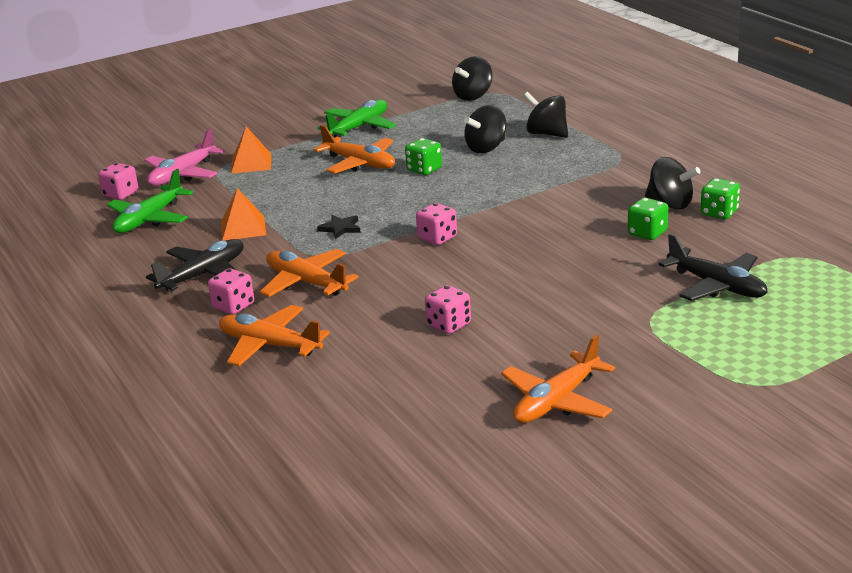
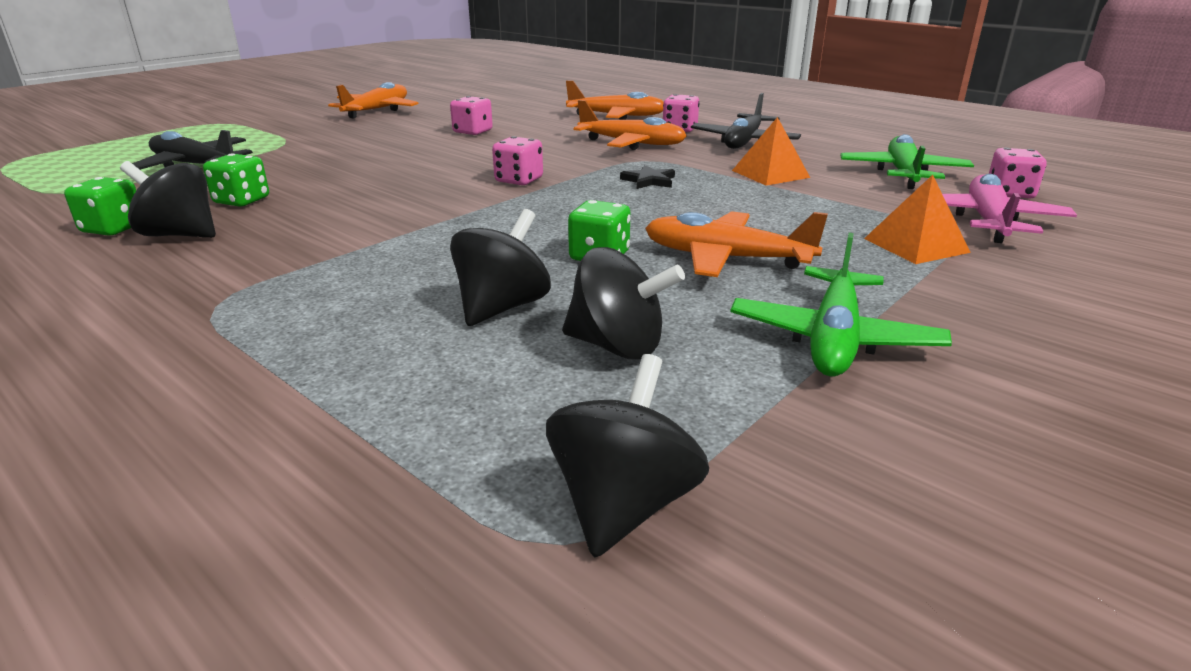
camera: 160 degrees right, 0 degrees up
black spinning top [523,92,568,138] -> black spinning top moved to [562,247,685,359]

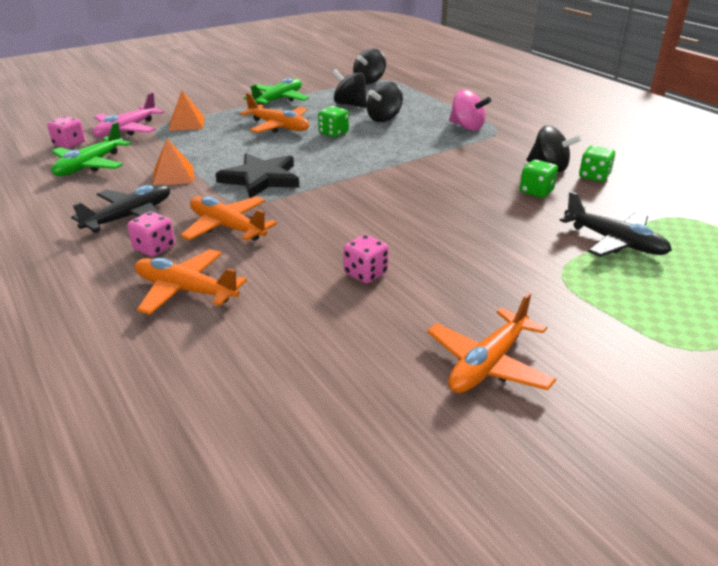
camera: 165 degrees left, 5 degrees up
pink dice [492,136,543,185] -> none
black star [620,165,675,189] -> black star [215,153,299,198], size x2.12
none -> pink spinning top [449,89,491,131]

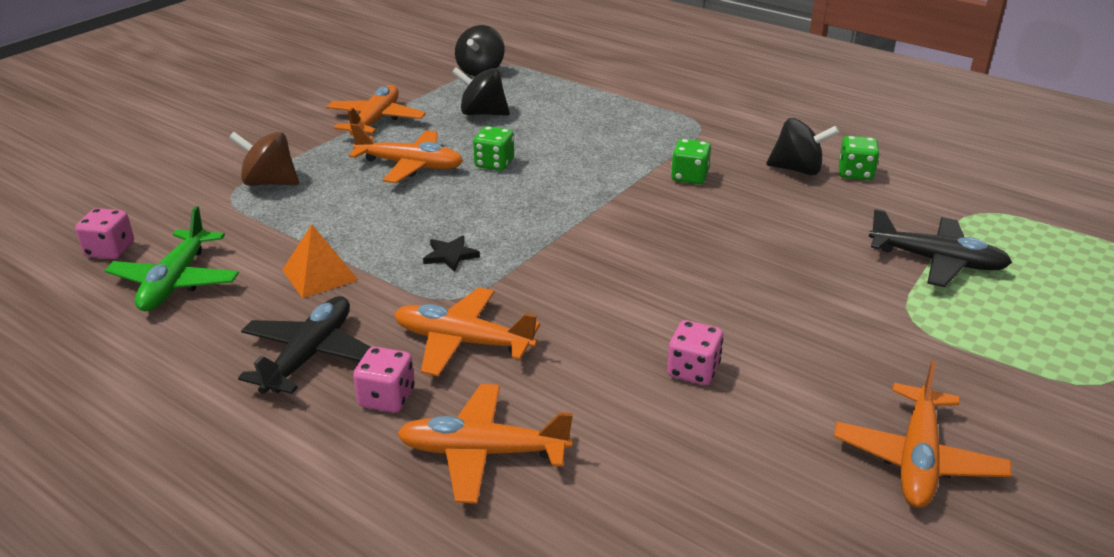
camera: 20 degrees left, 0 degrees up
pink plane [93,92,164,138] -> none
orange pyramid [169,91,204,131] -> brown spinning top [229,132,299,186]
black star [215,153,299,198] -> black star [423,235,480,272], size x0.47
green plane [244,78,309,106] -> orange plane [326,85,426,136]
black spinning top [367,82,403,122] -> none
pink spinning top [449,89,491,131] -> none
green dice [520,160,558,198] -> green dice moved to [671,139,711,184]

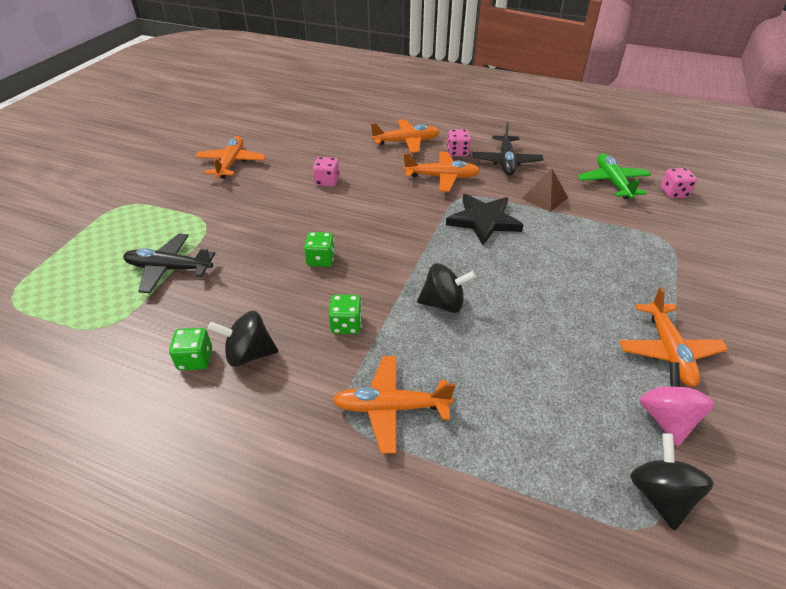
camera: 165 degrees right, 10 degrees up
brown spinning top [229,132,299,186] -> none
orange pyramid [282,224,358,298] -> brown pyramid [522,168,568,212]
orange plane [349,124,463,183] -> orange plane moved to [332,356,455,453]
black star [423,235,480,272] -> black star [446,194,524,245], size x2.12
black spinning top [452,67,510,116] -> black spinning top moved to [417,263,476,313]
green dice [473,126,514,171] -> green dice moved to [304,232,335,267]
none -> pink spinning top [640,362,714,446]

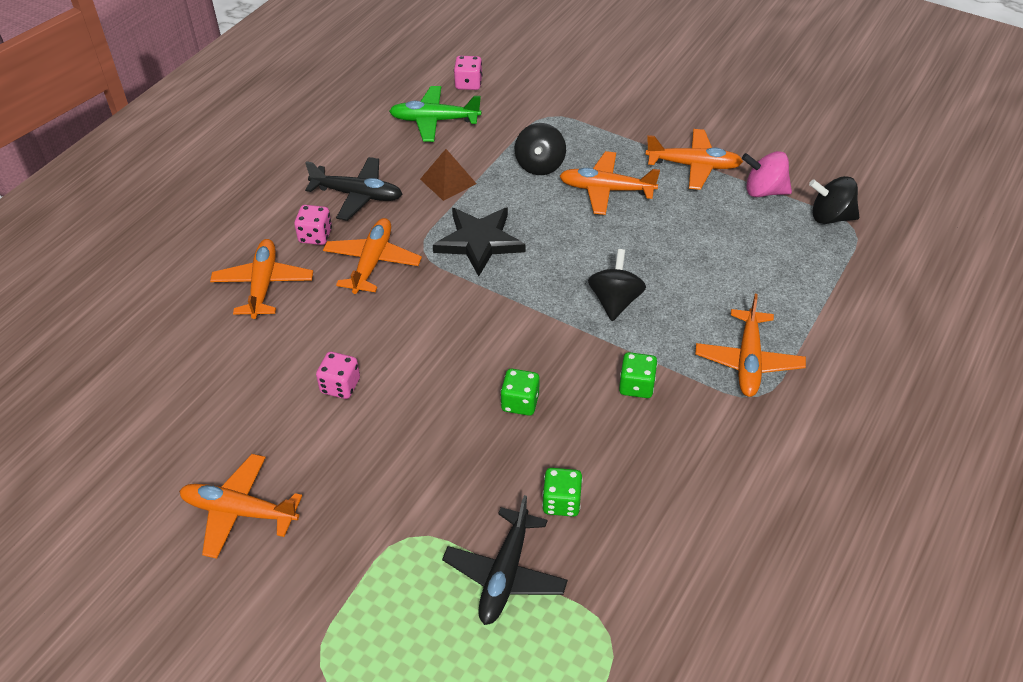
camera: 80 degrees left, 5 degrees up
green dice [169,328,212,370] -> green dice moved to [542,468,583,517]
black spinning top [208,311,278,367] -> black spinning top moved to [515,123,566,175]
none -> orange plane [560,151,660,215]

